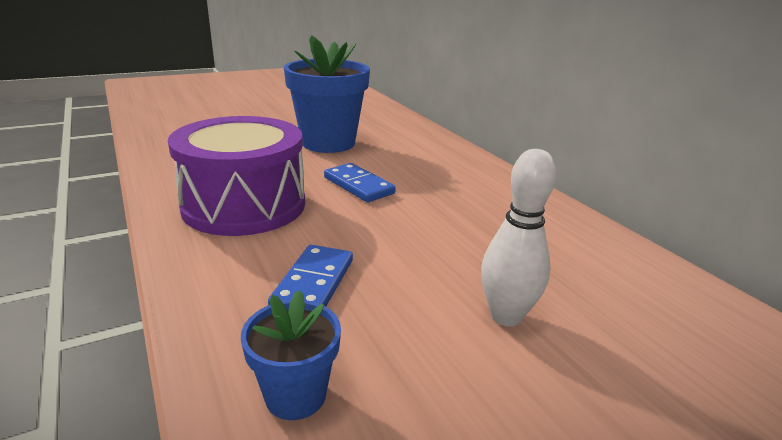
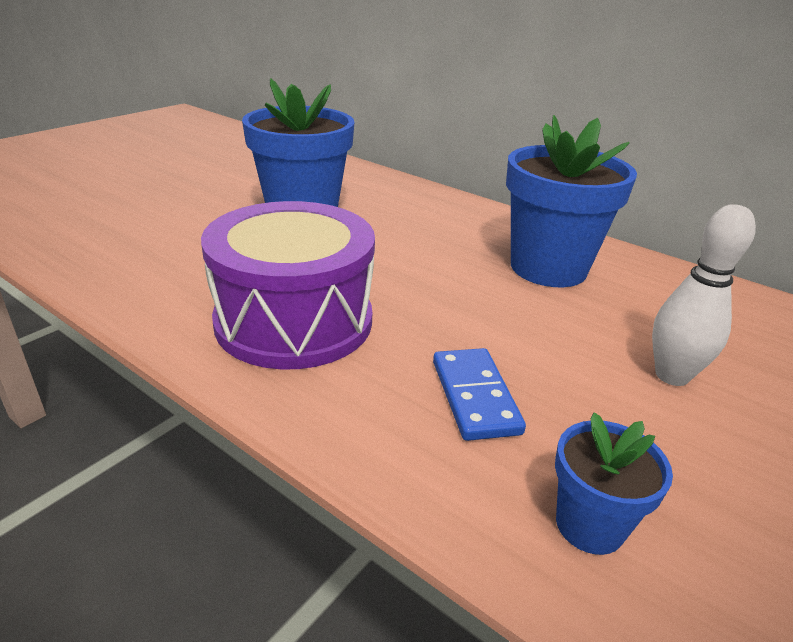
camera: 25 degrees left, 5 degrees up
blue domino [324,163,396,202] -> none
none -> blue flower pot [506,115,637,287]

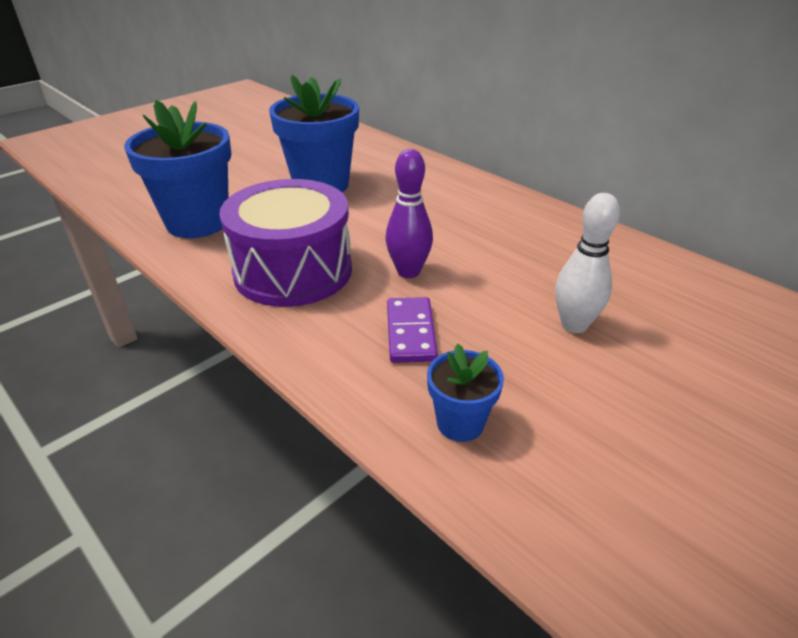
camera: 10 degrees right, 5 degrees up
blue domino [433,348,526,441] -> purple domino [387,297,438,363]
blue flower pot [506,115,637,287] -> blue flower pot moved to [124,100,231,238]
none -> purple bowling pin [385,149,433,278]

